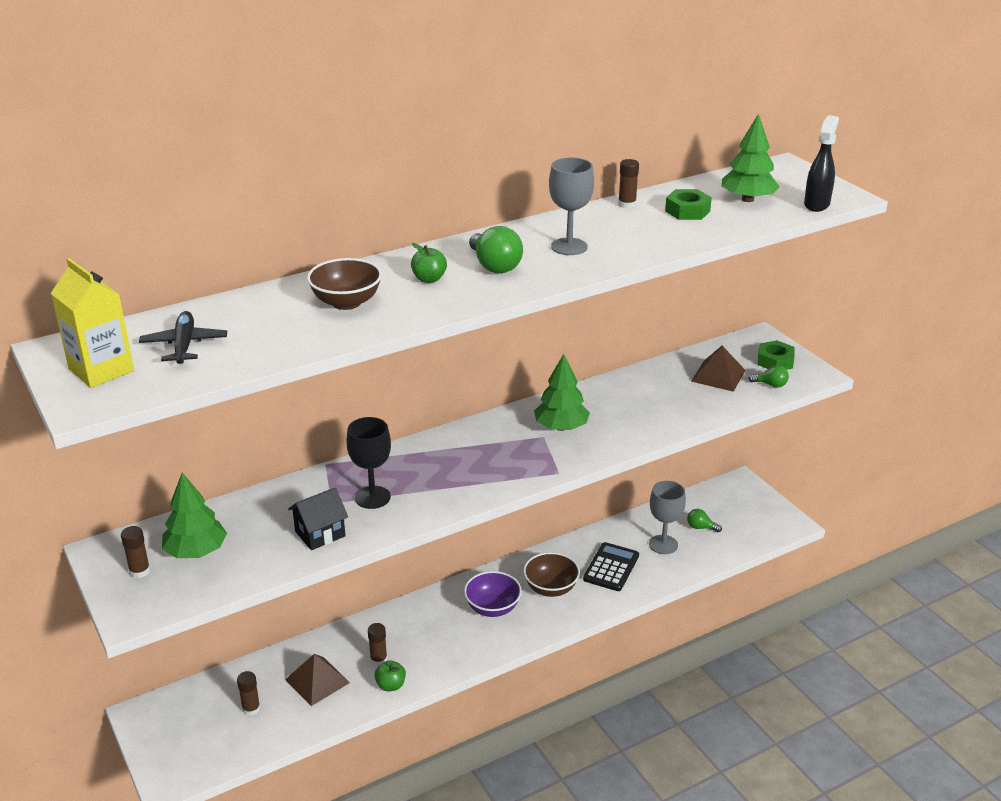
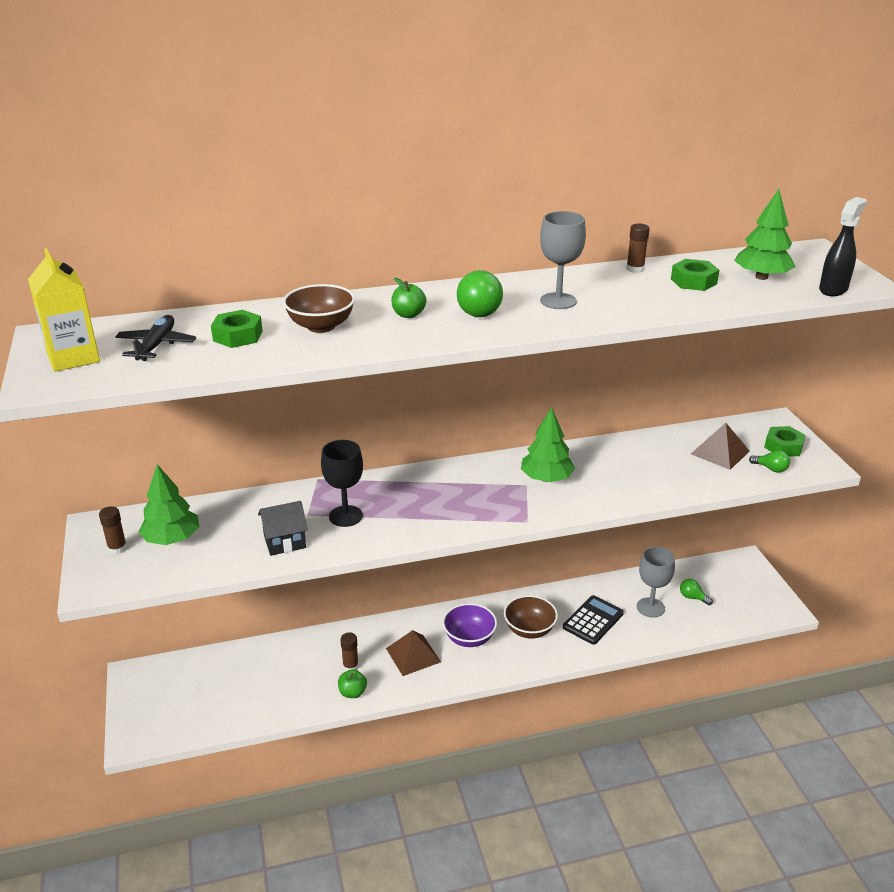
camera: 15 degrees right, 0 degrees up
brown glue stick [237,671,260,716] -> none
brown pyramid [285,654,350,706] -> brown pyramid moved to [386,630,441,676]
none -> green nut [211,310,263,348]

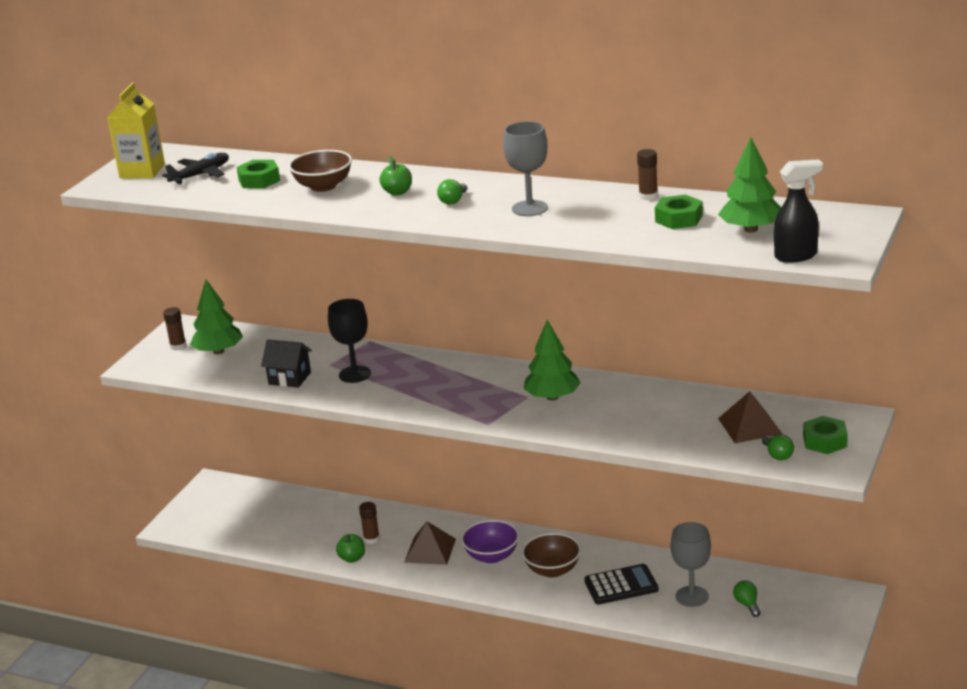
camera: 40 degrees right, 5 degrees down
green light bulb [457,270,503,317] -> green light bulb [437,179,467,205], size x0.58

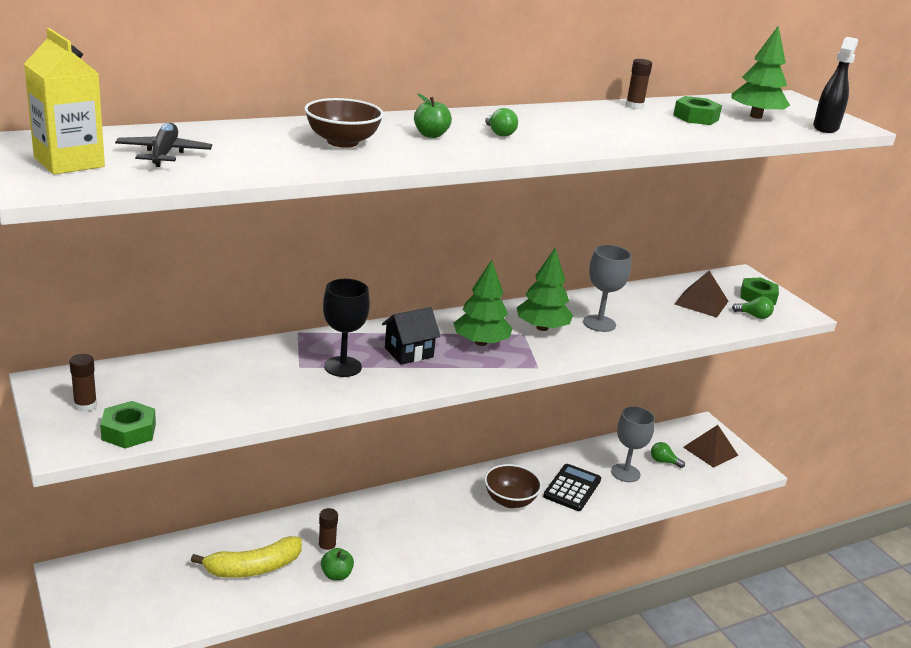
camera: 55 degrees left, 0 degrees up
green tree [190,280,243,354] -> green tree moved to [454,260,513,346]
green nut [237,160,280,188] -> green nut moved to [100,401,156,448]
black house [261,339,312,388] -> black house moved to [382,307,441,365]
brown pyramid [404,521,456,565] -> brown pyramid moved to [683,425,739,468]
purple bowl [461,520,519,563] -> none
grey goblet [503,121,548,216] -> grey goblet moved to [583,245,632,332]
none -> yellow banana [191,536,302,578]

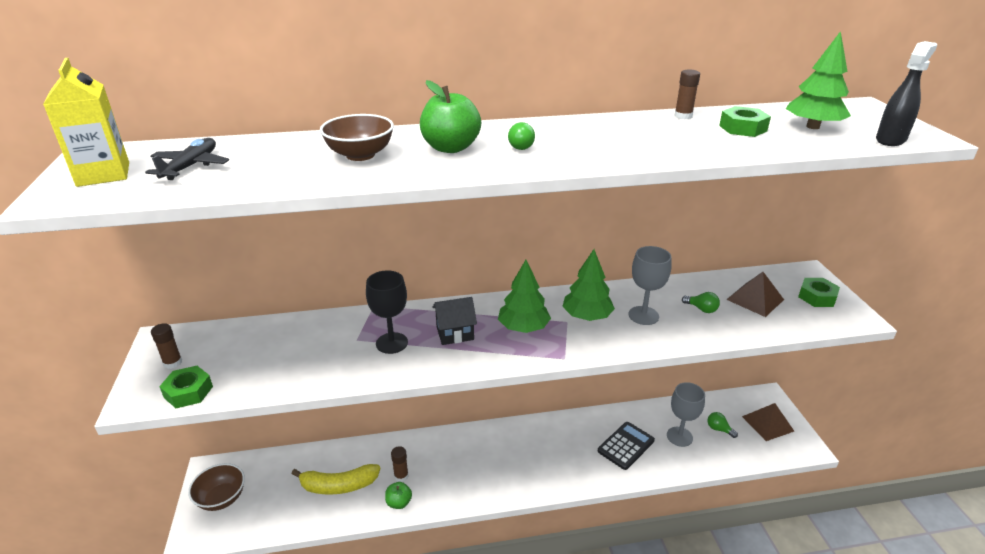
camera: 20 degrees right, 5 degrees up
green apple [414,94,452,138] -> green apple [420,80,481,153], size x1.71
brown bowl [484,464,542,508] -> brown bowl moved to [188,463,245,511]
green light bulb [732,296,774,319] -> green light bulb moved to [682,292,720,313]

